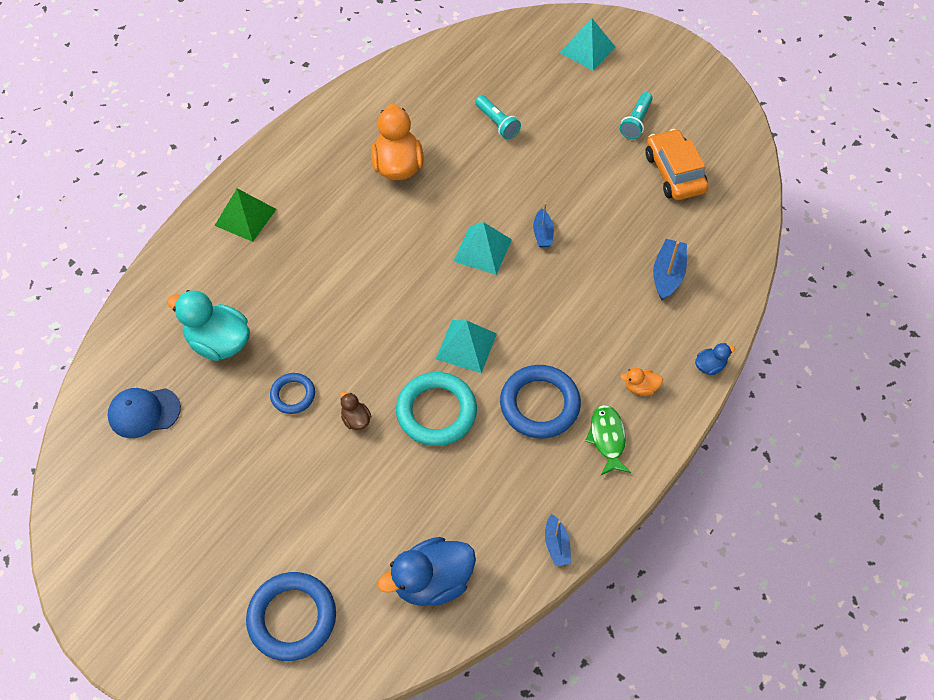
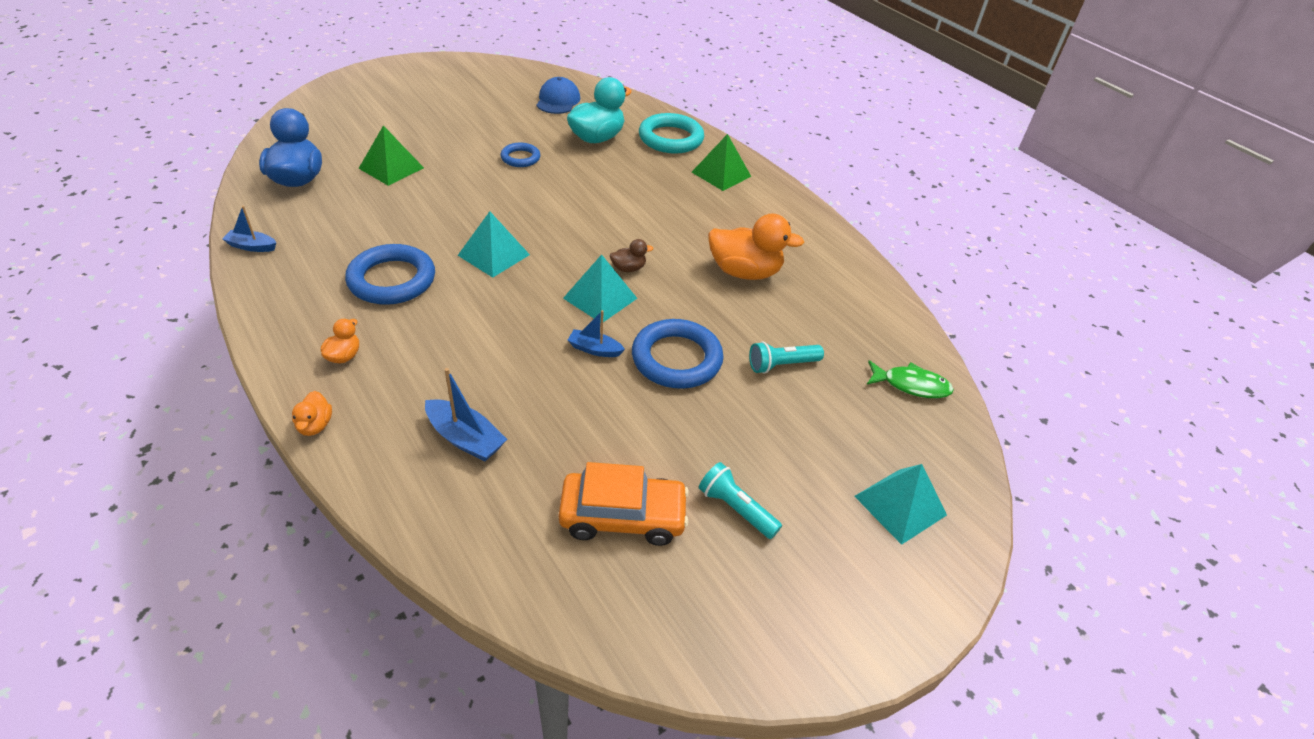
camera: 105 degrees right, 15 degrees down
blue ring [246,572,336,661] -> blue ring moved to [632,319,723,389]
brown duck [340,391,371,430] -> brown duck moved to [610,239,653,272]
turquoise ring [396,372,477,446] -> turquoise ring moved to [639,113,704,154]
green fish [585,405,631,475] -> green fish moved to [867,360,954,398]
blue duck [695,343,735,375] -> orange duck [292,391,332,436]
none -> green pyramid [358,125,424,186]

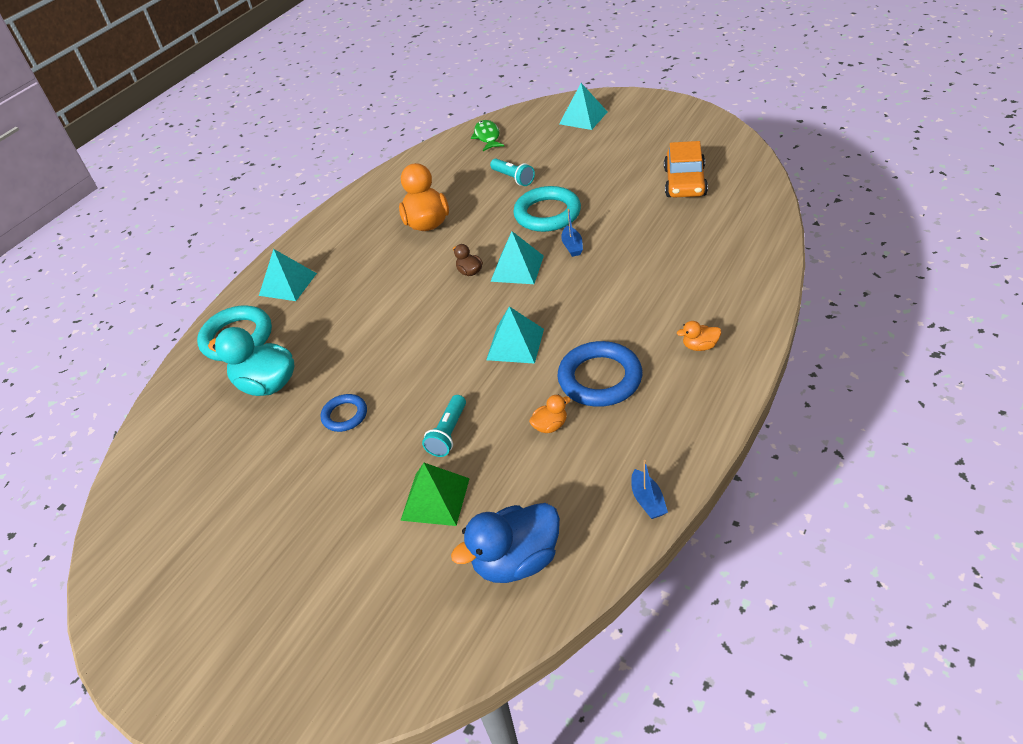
camera: 105 degrees left, 0 degrees up
orange duck [292,391,332,436] -> orange duck moved to [529,395,571,433]
blue boat [425,368,507,462] -> none
blue cap [536,77,580,114] -> none
orange car [559,462,689,546] -> orange car turned 150 degrees counterclockwise [664,141,708,198]
blue ring [632,319,723,389] -> turquoise ring [513,186,581,232]
green pyramid [692,134,751,191] -> turquoise pyramid [259,249,317,301]
turquoise flashlight [699,462,782,539] -> turquoise flashlight moved to [422,395,466,457]

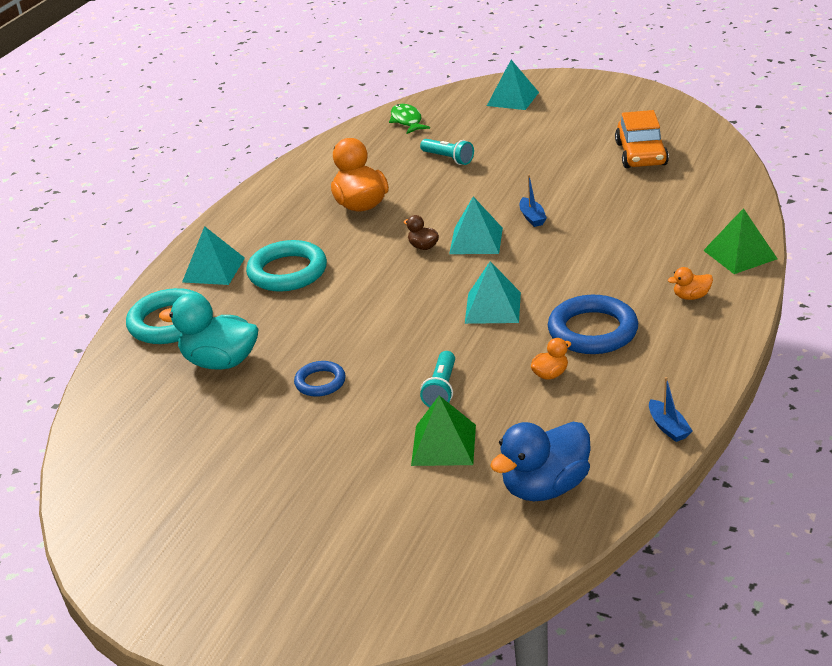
camera: 10 degrees left, 10 degrees down
turquoise ring [513,186,581,232] -> turquoise ring moved to [246,240,327,292]
none -> green pyramid [703,208,777,274]

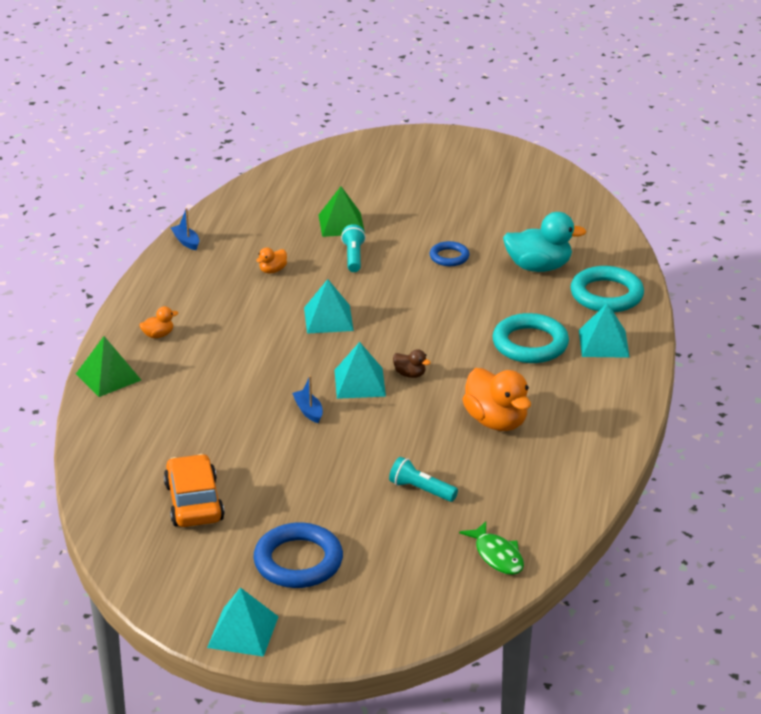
camera: 165 degrees right, 0 degrees up
turquoise pyramid [487,60,539,110] -> turquoise pyramid moved to [207,587,279,657]
blue duck [490,422,591,501] -> none
blue ring [548,295,638,354] -> blue ring moved to [253,523,343,588]

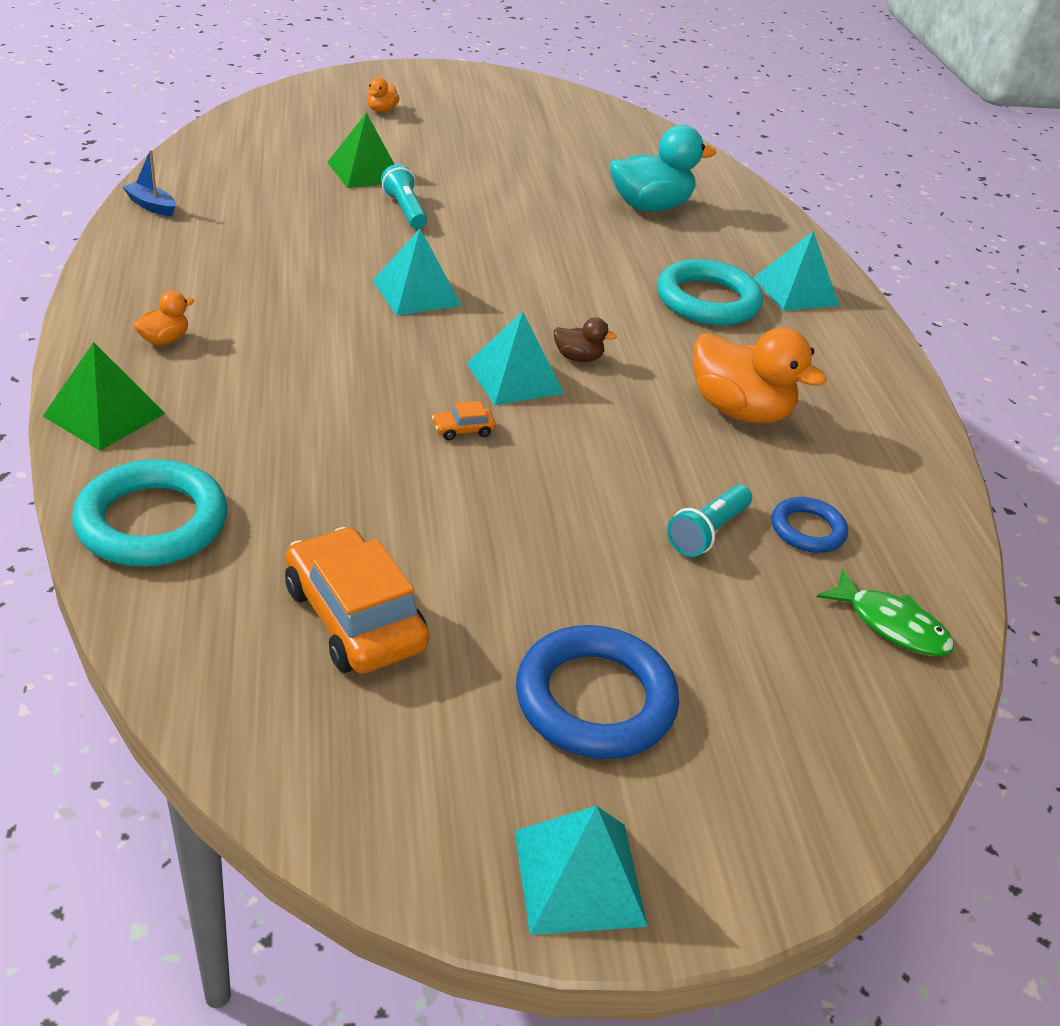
camera: 25 degrees left, 5 degrees up
orange duck [256,247,287,273] -> orange duck moved to [367,77,400,112]
blue boat [292,376,323,423] -> orange car [432,401,496,440]
turquoise flashlight [389,457,458,502] -> turquoise flashlight turned 60 degrees counterclockwise [667,485,752,557]
blue ring [430,241,470,266] -> blue ring moved to [772,497,848,553]
turquoise ring [570,266,644,313] -> turquoise ring moved to [72,459,227,567]

